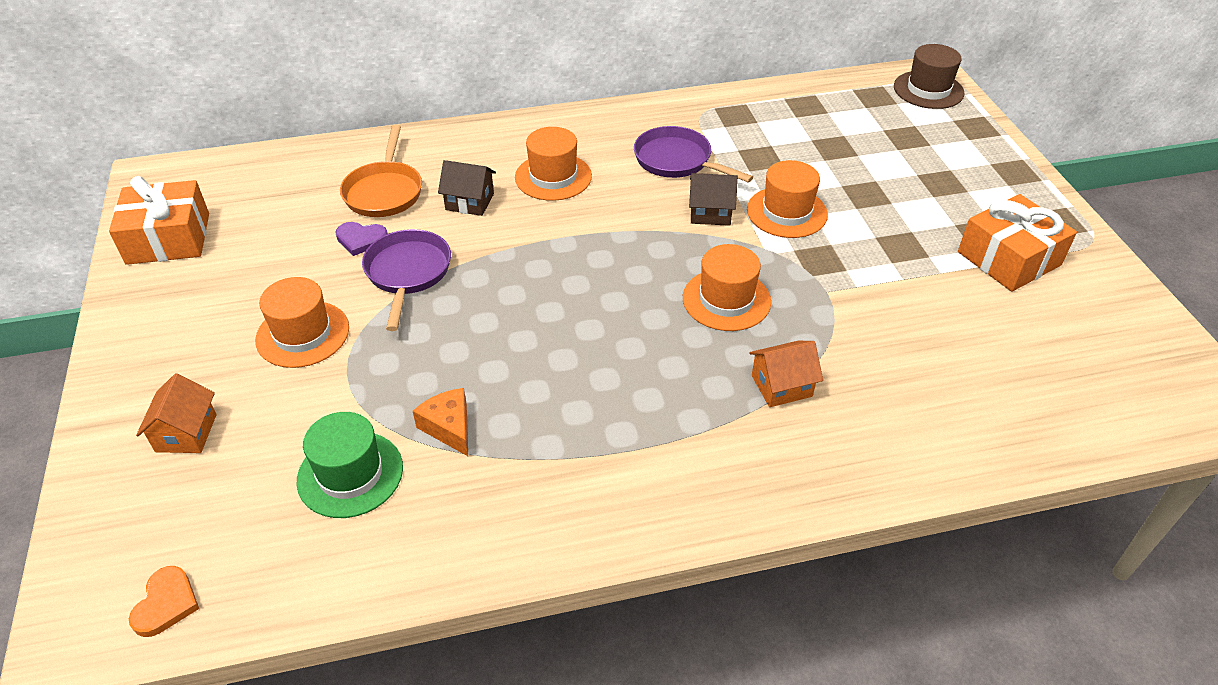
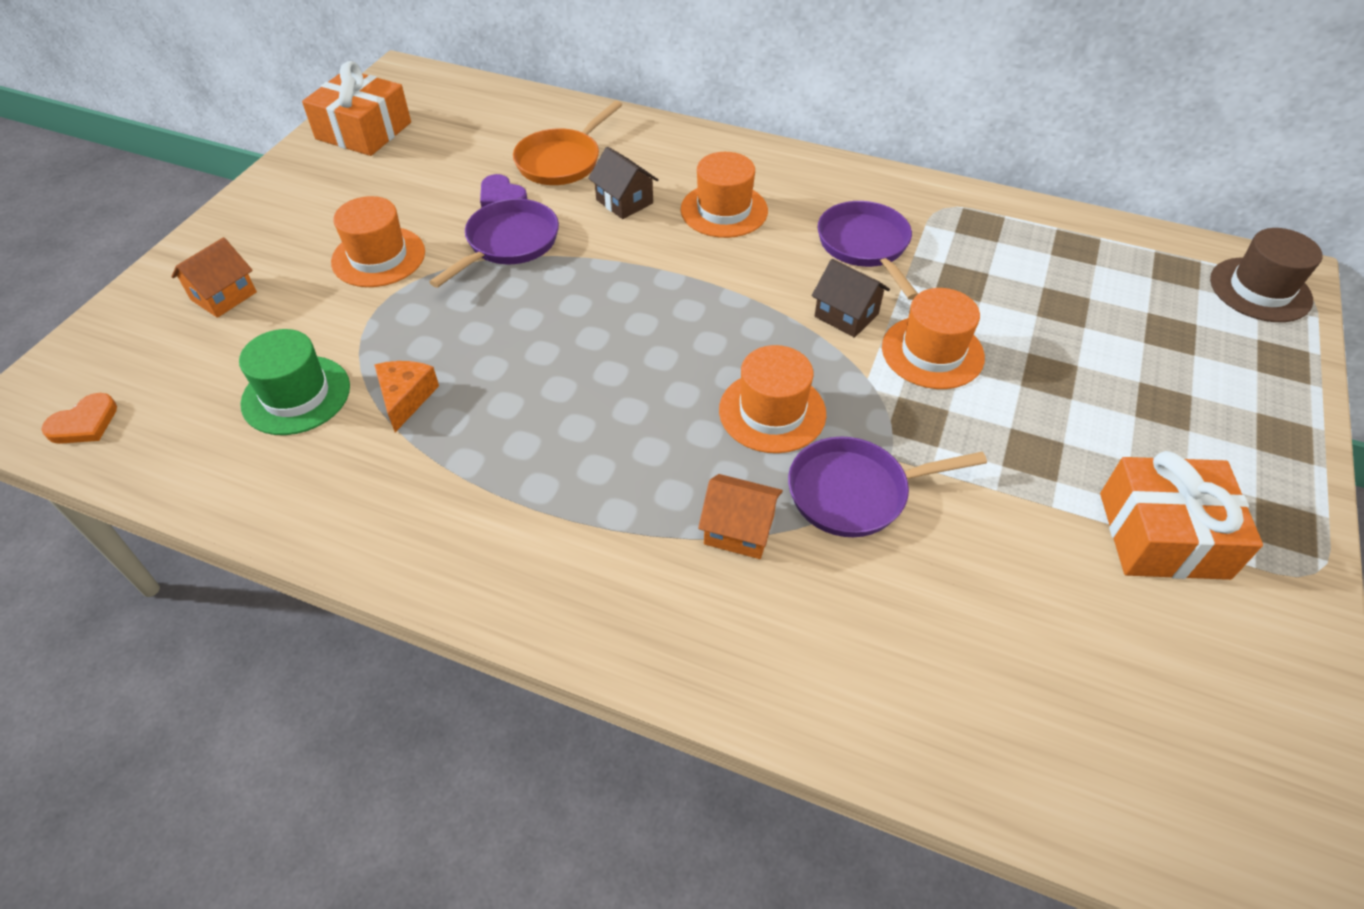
camera: 35 degrees right, 5 degrees up
none -> purple pan [788,437,987,537]

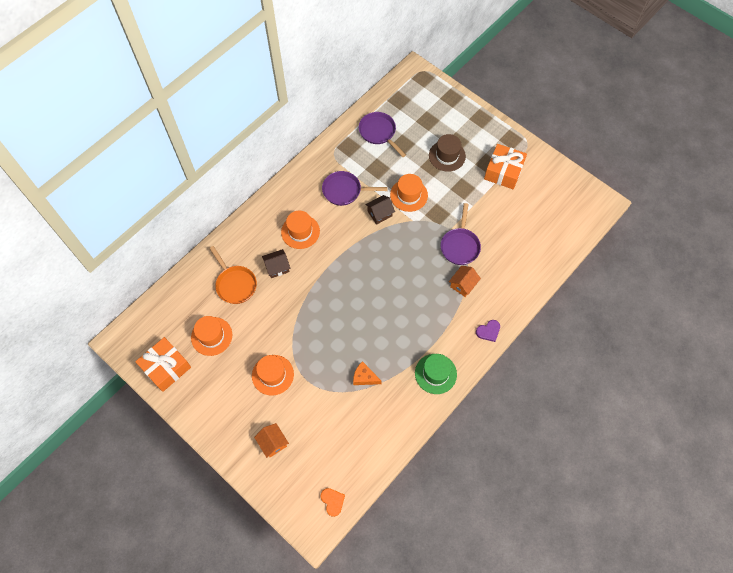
camera: 70 degrees left, 15 degrees up
green hat [239,329,350,435] -> green hat moved to [415,354,457,394]
purple pan [429,199,559,288] -> purple pan moved to [359,112,406,157]
purple heart [480,174,527,208] -> purple heart moved to [476,320,500,342]
orange hat [719,345,826,453] -> orange hat moved to [191,316,232,356]
brown hat [1210,228,1323,322] -> brown hat moved to [429,134,466,172]

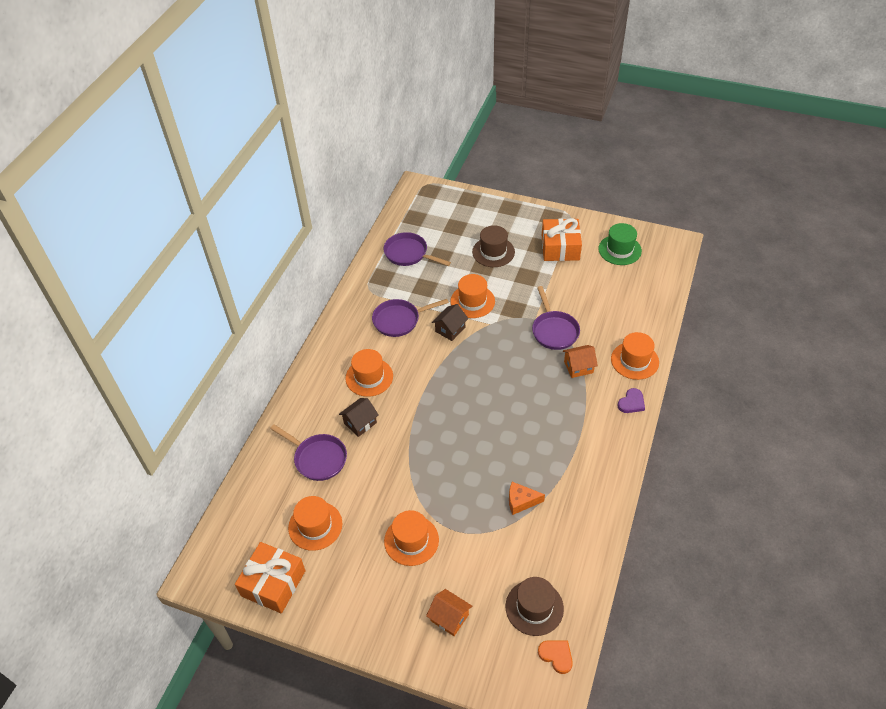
camera: 20 degrees left, 15 degrees down
orange pan [209,246,257,304] -> purple pan [270,424,347,481]
green hat [415,354,457,394] -> green hat moved to [598,223,642,265]
orange house [449,266,481,297] -> orange house turned 60 degrees clockwise [563,345,598,378]
none -> brown hat [506,577,564,636]
none -> orange hat [611,332,659,380]

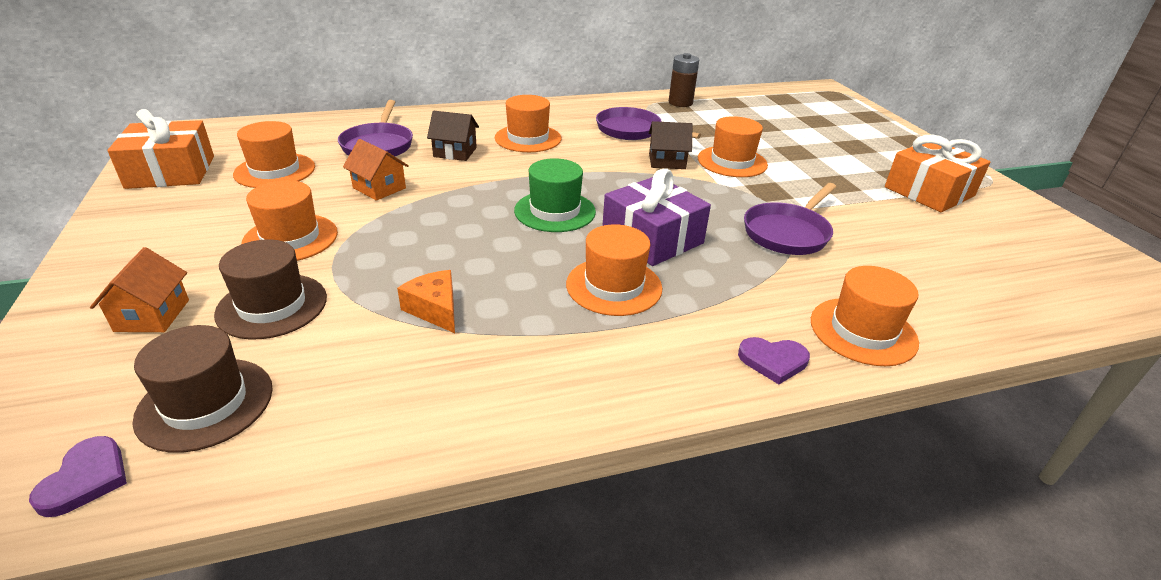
camera: 50 degrees right, 15 degrees down
purple pan [383,232,451,266] -> none
brown hat [472,225,515,267] -> brown hat moved to [214,239,327,339]
orange heart [538,641,573,674] -> purple heart [29,436,127,517]
orange house [563,345,598,378] -> orange house moved to [343,139,409,201]
green hat [598,223,642,265] -> green hat moved to [514,158,596,232]
none -> orange hat [566,224,662,316]
none -> purple gift [602,168,711,266]
none -> brown battery [669,53,699,107]

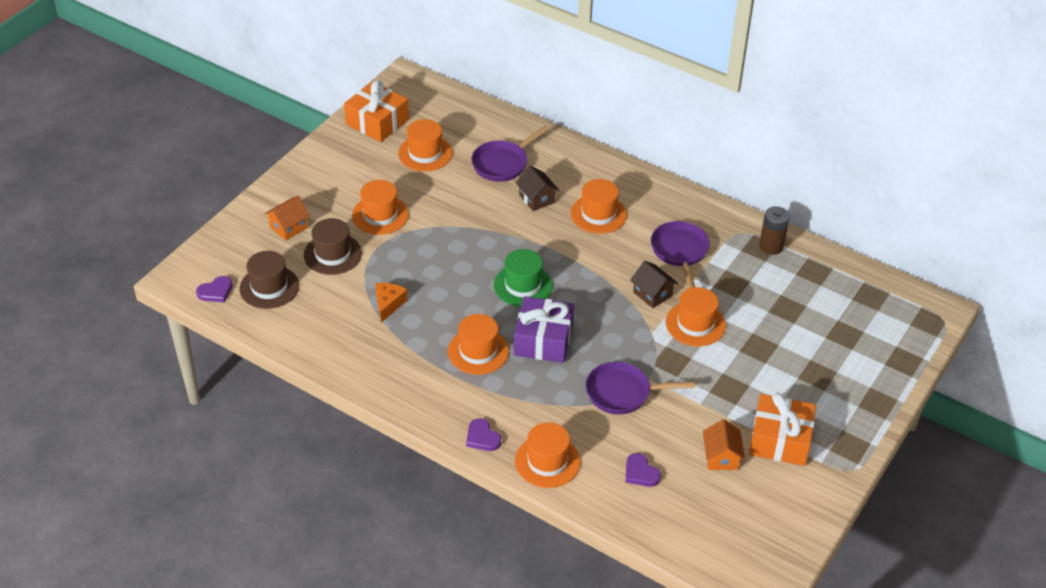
camera: 50 degrees right, 10 degrees up
orange house [343,139,409,201] -> orange house moved to [703,419,745,470]
none -> purple heart [626,453,661,487]

